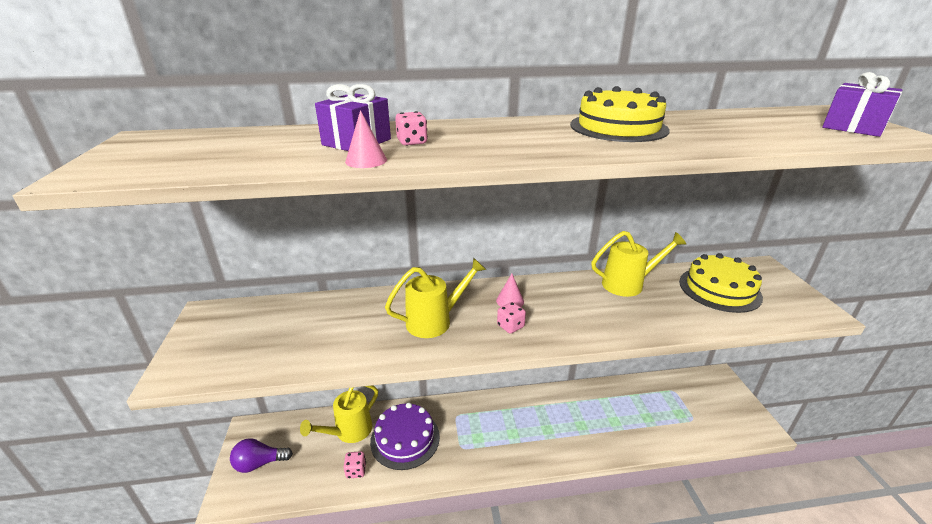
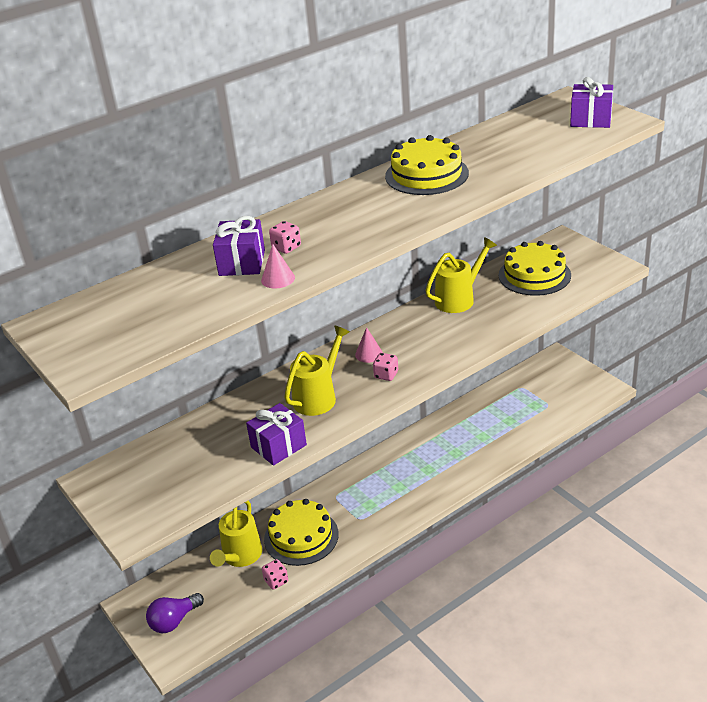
camera: 25 degrees left, 5 degrees up
purple cake [370,402,440,470] -> yellow cake [264,499,339,566]
none -> purple gift [246,403,307,466]

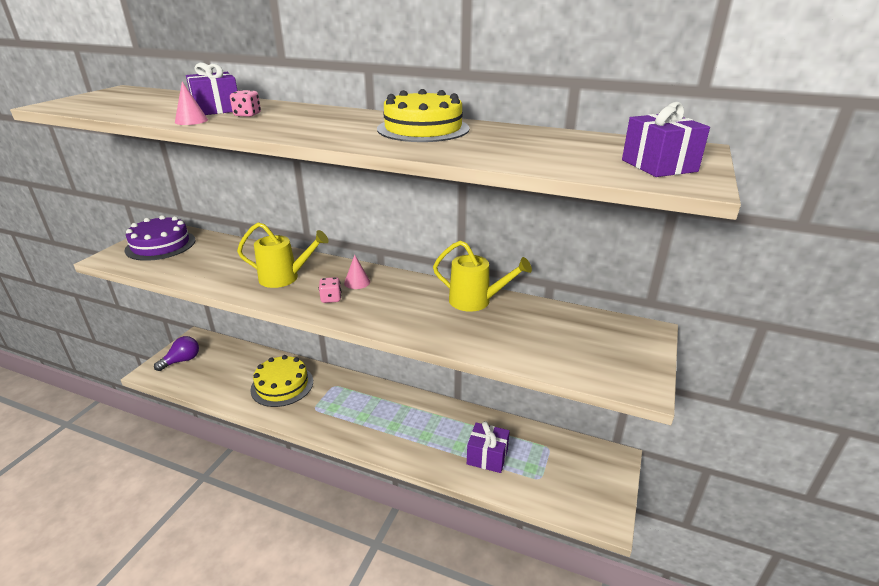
camera: 55 degrees right, 5 degrees down
purple light bulb [146,593,204,633] -> purple light bulb turned 120 degrees clockwise [154,336,199,371]
yellow watering can [210,500,262,567] -> none
purple gift [246,403,307,466] -> purple gift moved to [467,421,510,473]
pink dice [262,559,288,590] -> none
yellow cake [499,241,571,296] -> none
none -> purple cake [124,215,195,261]

